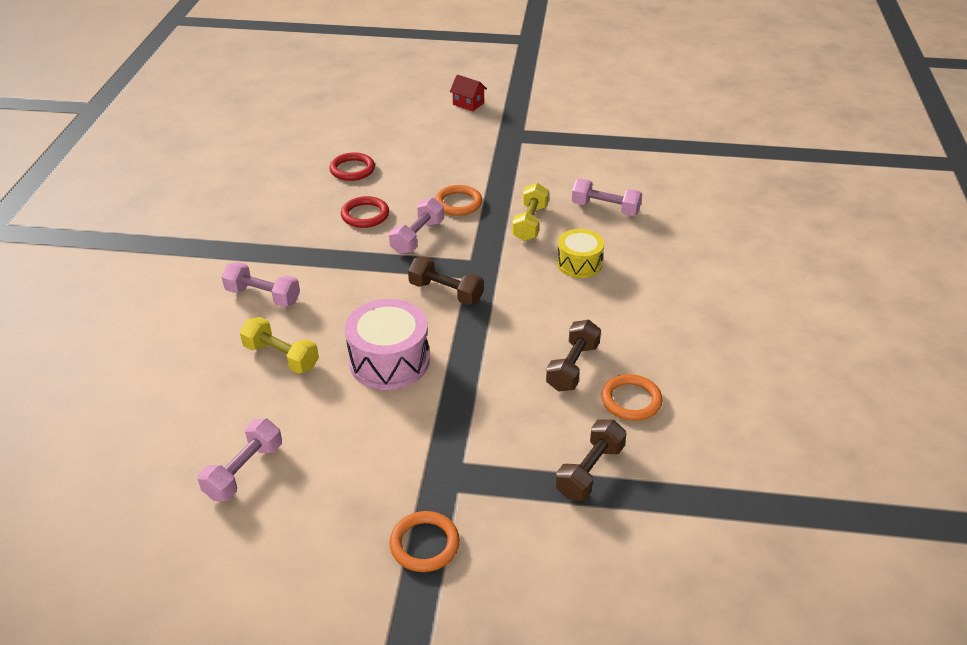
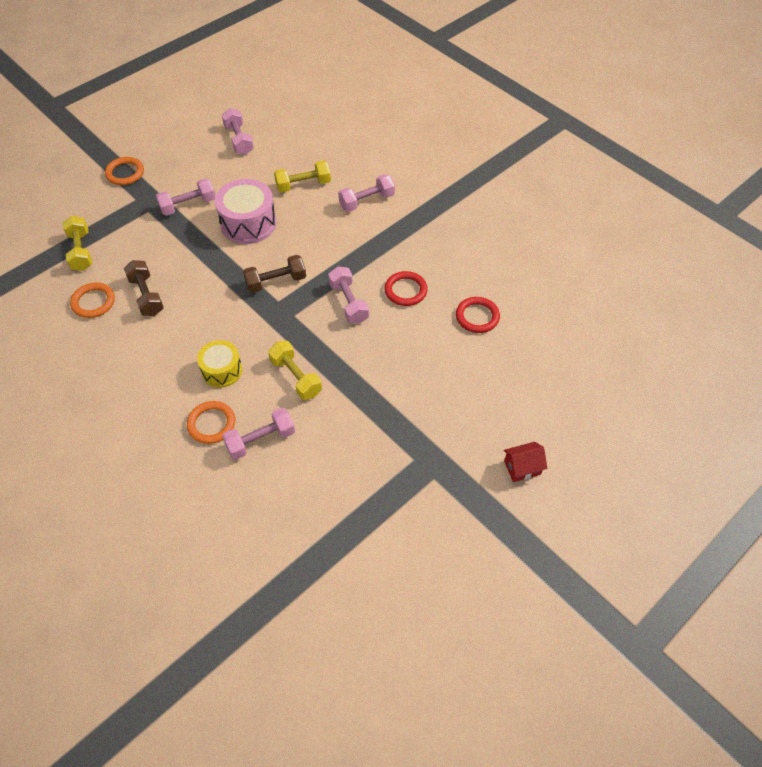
camera: 130 degrees right, 15 degrees up
orange ring [435,185,482,216] -> orange ring moved to [187,401,235,444]
brown dumbbell [556,420,627,501] -> yellow dumbbell [63,216,92,271]
none -> pink dumbbell [156,178,215,216]

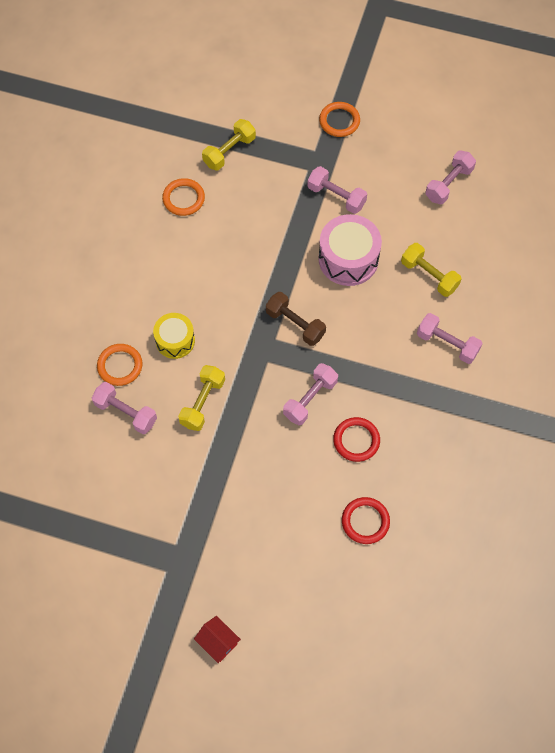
camera: 60 degrees right, 10 degrees up
brown dumbbell [124,260,164,316] -> none

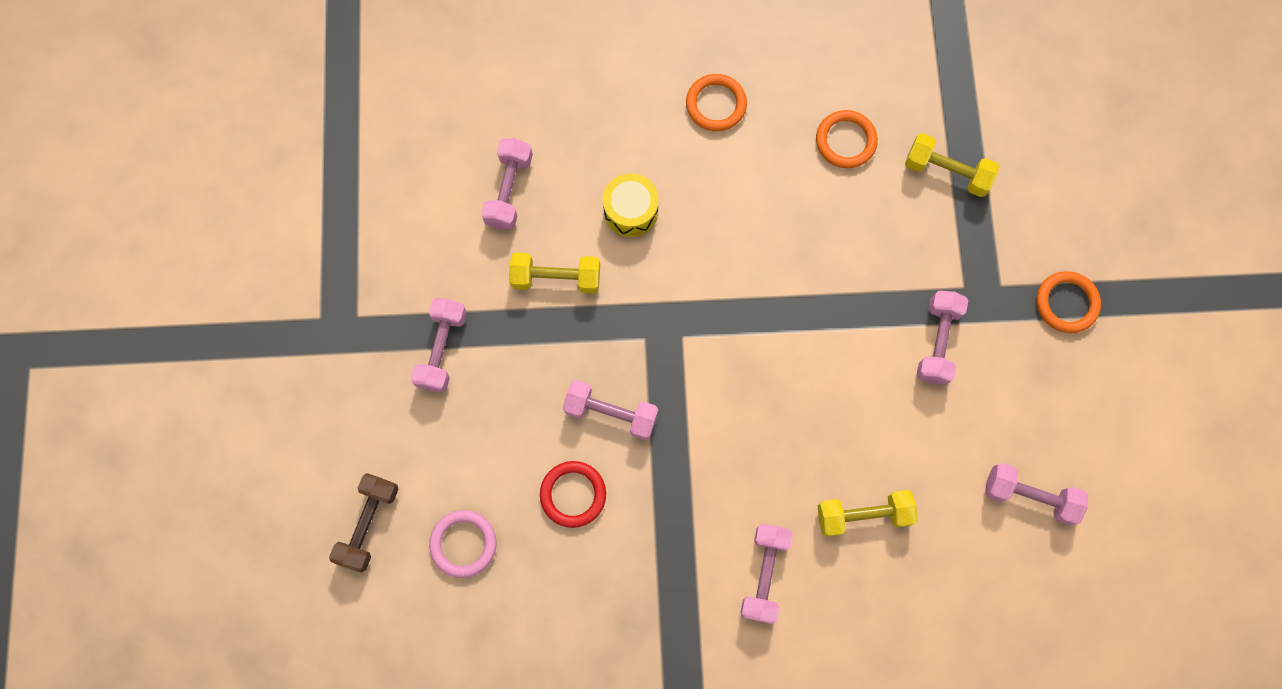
camera: 70 degrees right, 10 degrees up
orange ring [97,344,142,386] -> orange ring moved to [686,74,747,131]
red house [194,616,241,663] -> none
brown dumbbell [266,292,326,346] -> brown dumbbell moved to [329,473,399,572]
pink drum [318,214,382,286] -> none
red ring [342,497,390,544] -> pink ring [429,510,496,578]
yellow dumbbell [401,243,461,297] -> yellow dumbbell turned 60 degrees clockwise [818,490,917,537]
none -> pink dumbbell [411,298,467,393]

